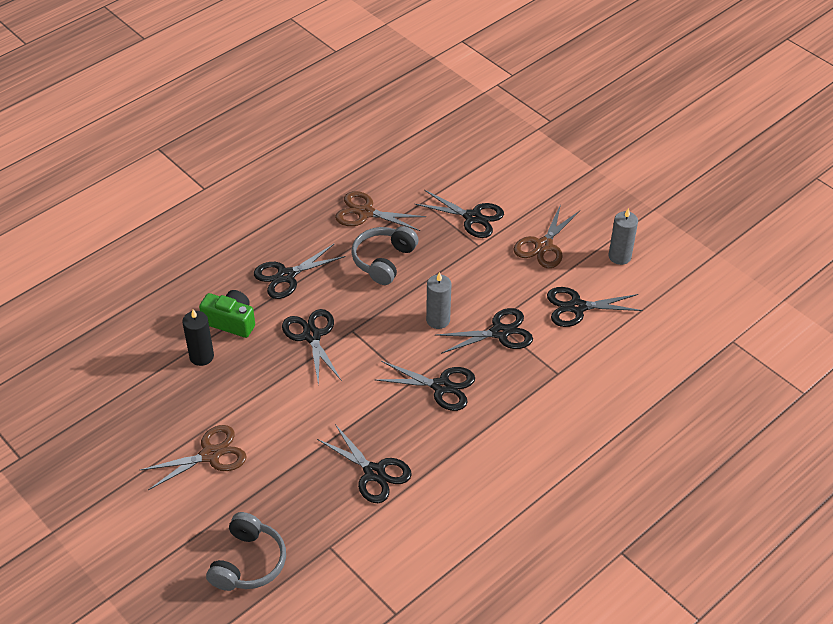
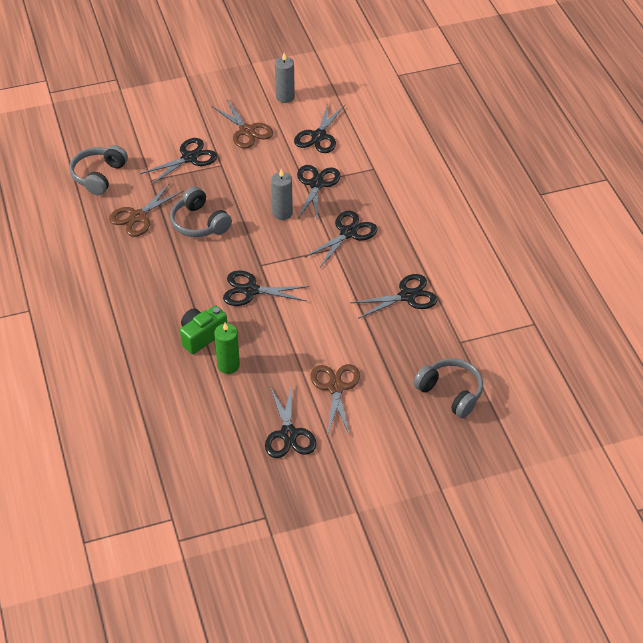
camera: 65 degrees left, 0 degrees up
black candle [182,309,214,366] -> green candle [214,322,240,374]
black scissors [254,244,346,299] -> black scissors moved to [265,382,316,458]
none -> grey headphones [70,145,128,195]

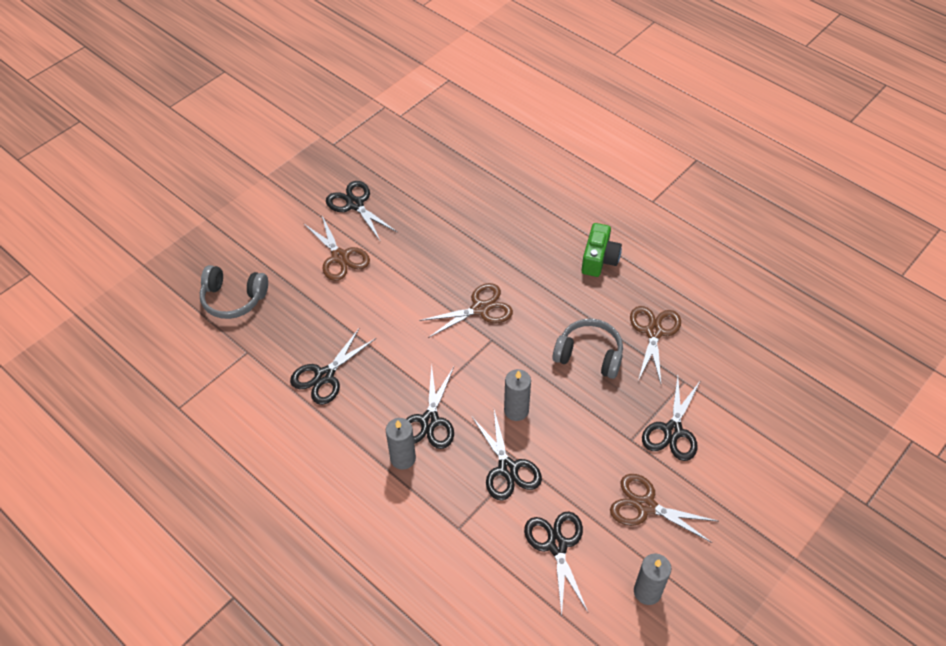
camera: 150 degrees right, 5 degrees up
grey headphones [70,145,128,195] -> none
green camera [180,305,227,354] -> green camera moved to [581,223,622,277]
green candle [214,322,240,374] -> none
black scissors [223,270,309,306] -> brown scissors [419,283,513,338]
none -> grey candle [386,418,416,470]

